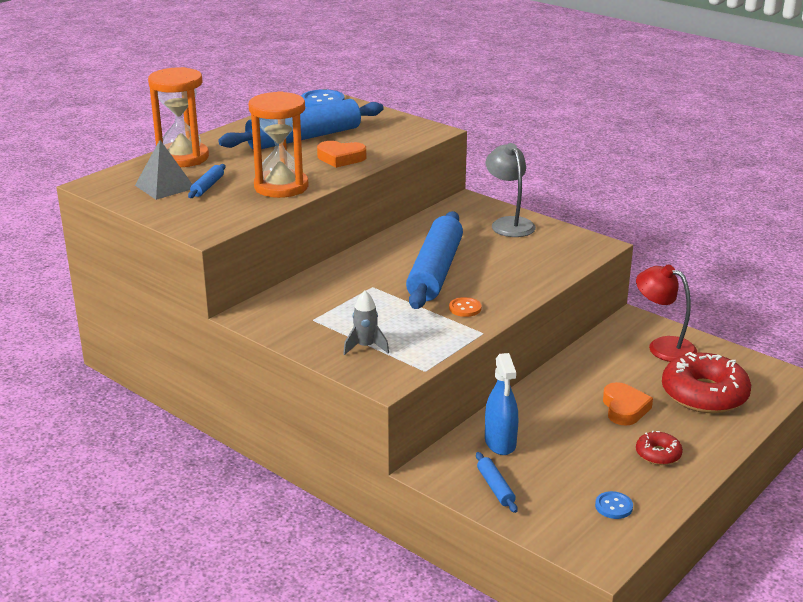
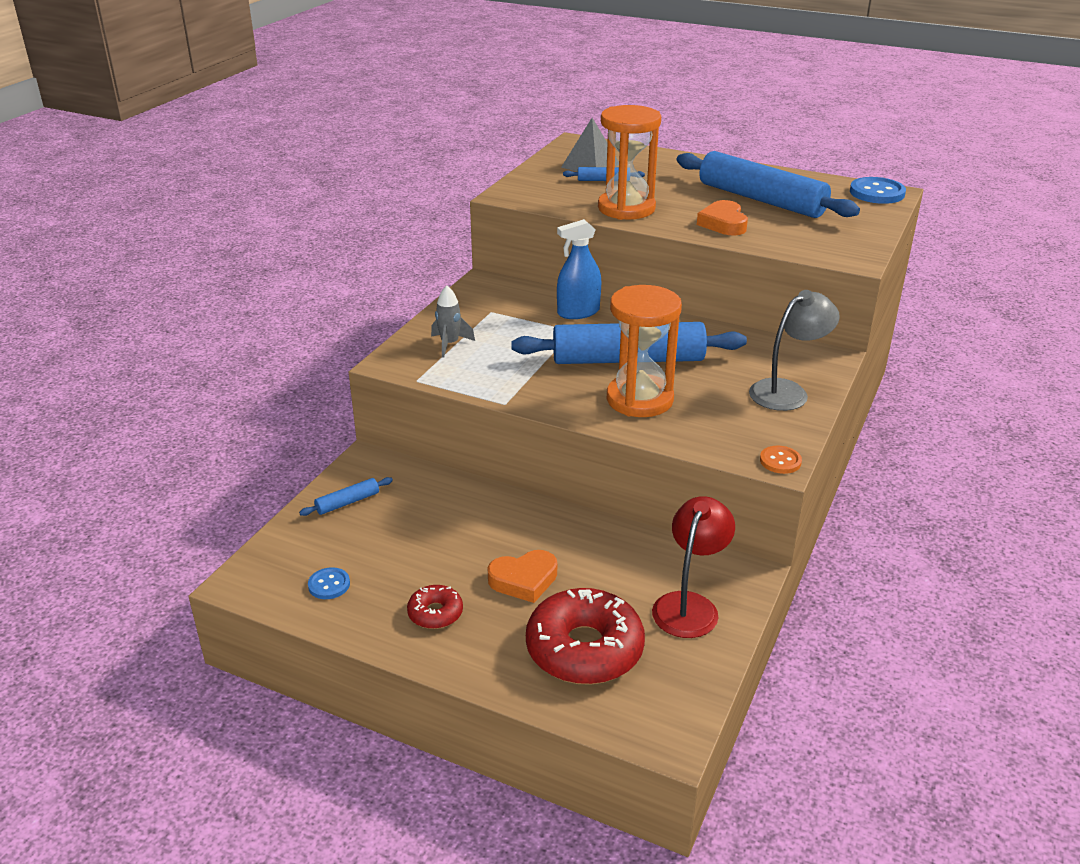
camera: 75 degrees right, 5 degrees up
orange hourglass [148,67,209,167] -> orange hourglass moved to [607,285,682,417]
orange button [449,297,481,317] -> orange button moved to [760,446,802,474]
blue spray bottle [485,353,518,455] -> blue spray bottle moved to [557,219,601,319]

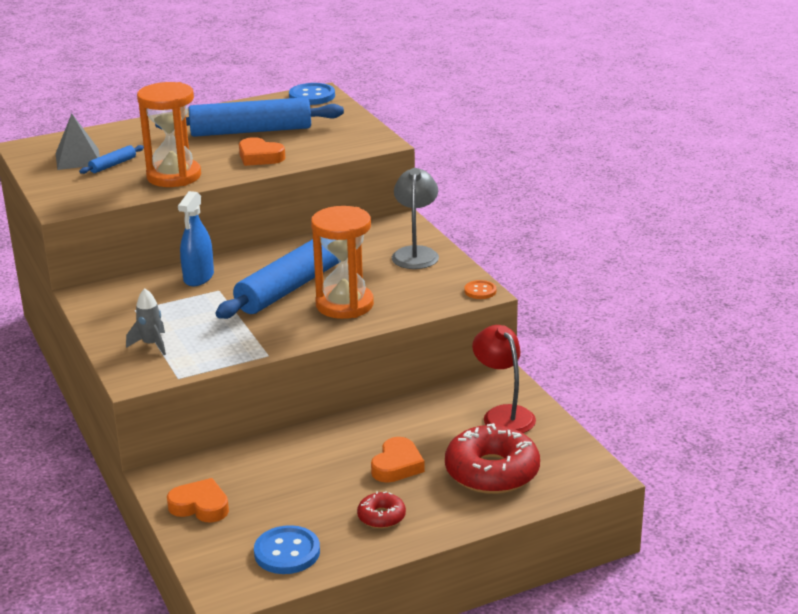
camera: 50 degrees left, 5 degrees down
blue rolling pin [299,477,393,516] -> orange heart [167,478,229,523]
blue button [308,567,350,599] -> blue button [254,525,320,574], size x1.72

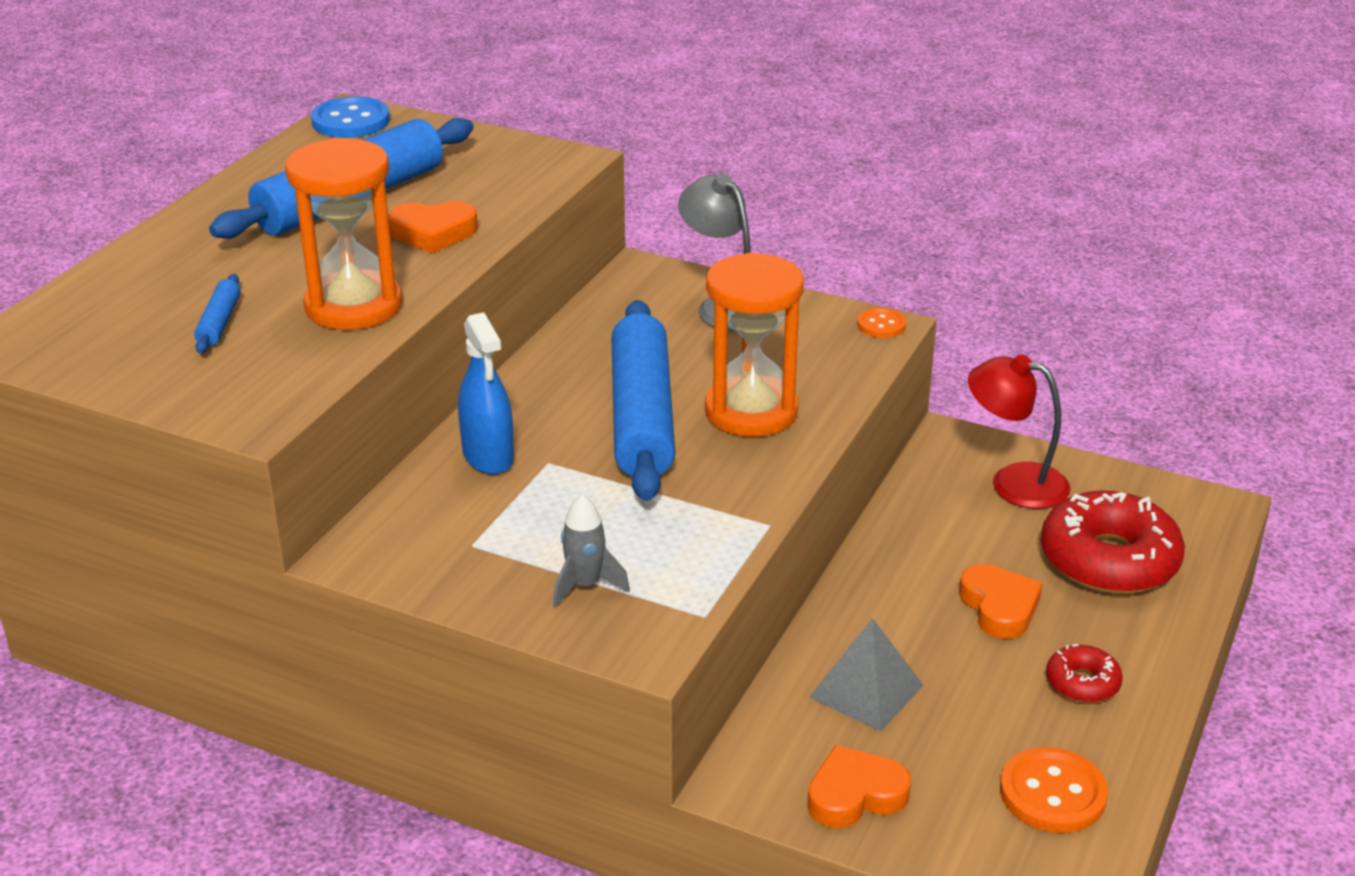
camera: 40 degrees left, 5 degrees up
grey pyramid [56,114,100,170] -> grey pyramid moved to [809,618,923,732]
blue button [254,525,320,574] -> orange button [1000,747,1108,833]

